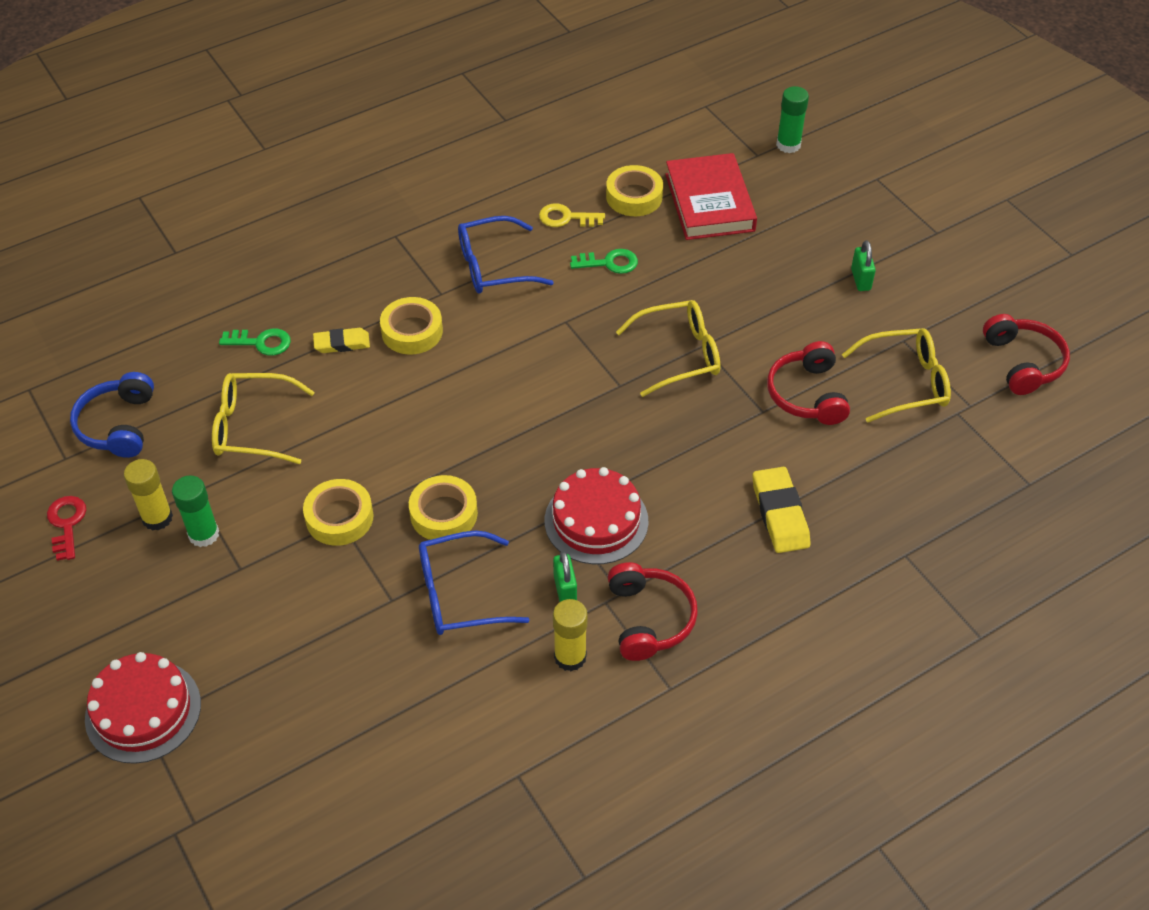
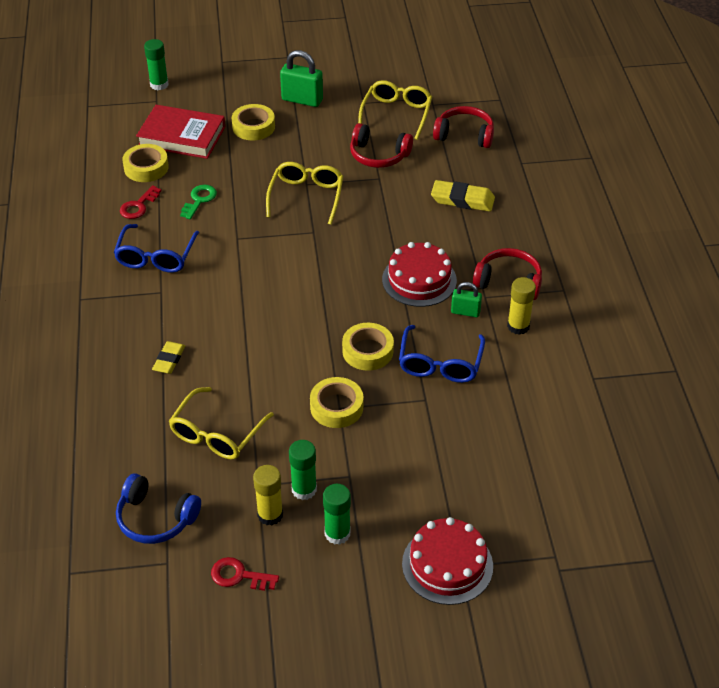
camera: 65 degrees left, 5 degrees down
green key [219,329,291,356] -> none
yellow tape [380,297,443,355] -> yellow tape moved to [232,104,275,140]
yellow key [539,203,605,227] -> red key [120,185,161,219]
green padlock [851,240,876,291] -> green padlock [280,50,323,107], size x1.67
red headphones [983,314,1070,395] -> red headphones moved to [433,106,494,148]
none -> green glue stick [323,484,351,545]

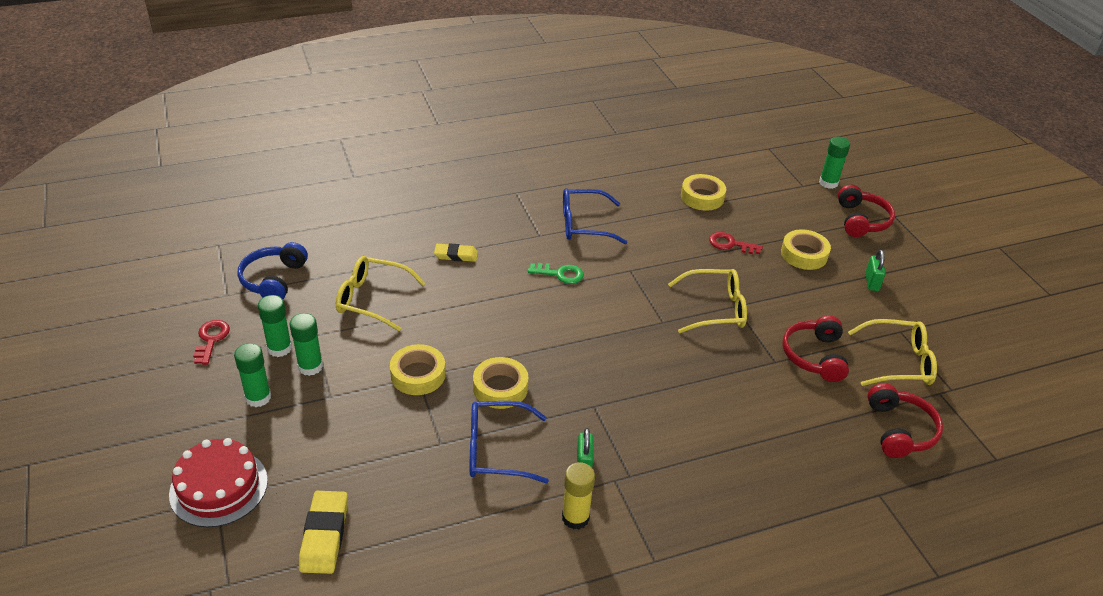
camera: 75 degrees right, 5 degrees down
red key [120,185,161,219] -> red key moved to [709,232,763,254]
red book [136,105,225,159] -> none
green key [180,185,217,219] -> green key moved to [528,263,584,284]
yellow glue stick [253,465,283,525] -> green glue stick [258,295,292,357]
green padlock [280,50,323,107] -> green padlock [865,250,886,291], size x0.60
red cake [382,242,457,307] -> none
yellow eraser [431,180,495,212] -> yellow eraser moved to [299,491,348,574]
red headphones [473,248,542,300] -> red headphones moved to [838,184,895,237]

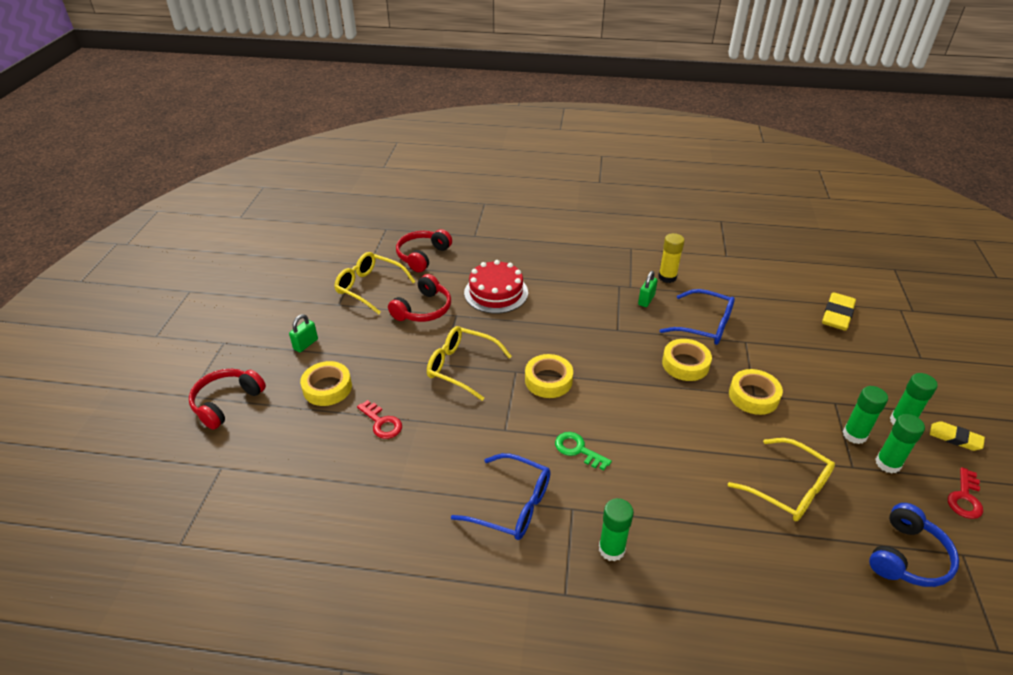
camera: 150 degrees left, 0 degrees up
red cake [169,438,268,528] -> red cake moved to [464,260,528,314]
yellow eraser [434,243,478,262] -> yellow eraser moved to [930,421,985,451]
yellow tape [681,174,726,211] -> yellow tape moved to [525,354,573,398]
green glue stick [819,137,850,189] -> green glue stick moved to [599,498,634,562]

